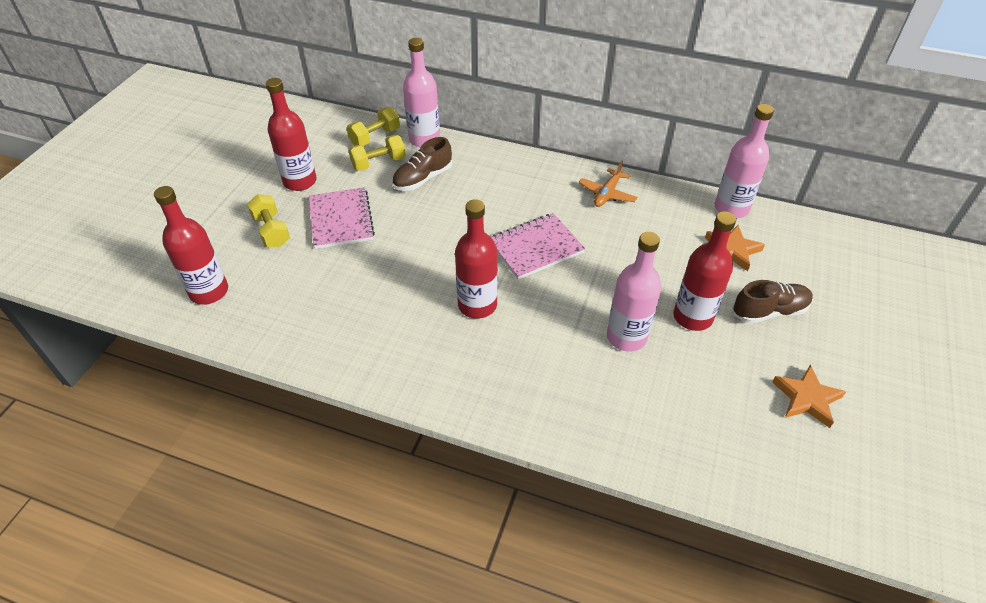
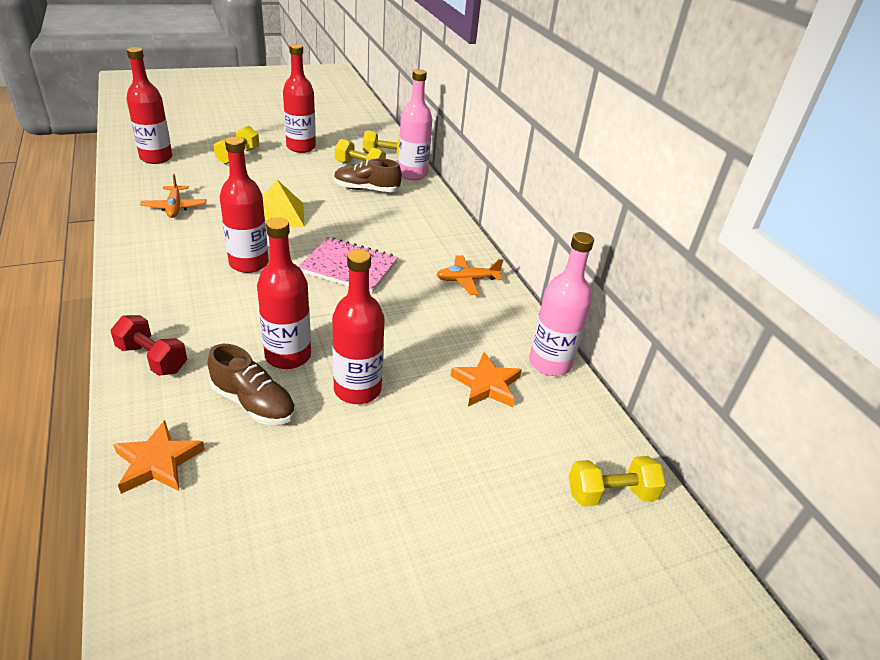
camera: 45 degrees right, 10 degrees down
pink notebook [309,187,375,249] -> none
pink bottle [607,232,662,351] -> red bottle [257,217,311,369]
brown shoe [733,280,813,324] -> brown shoe moved to [208,344,295,425]
orange star [772,365,846,428] -> orange star moved to [113,420,205,494]
none -> red dumbbell [111,315,187,376]
none -> orange plane [140,174,206,218]
none -> yellow pyramid [263,180,305,227]
none -> yellow dumbbell [569,456,666,507]

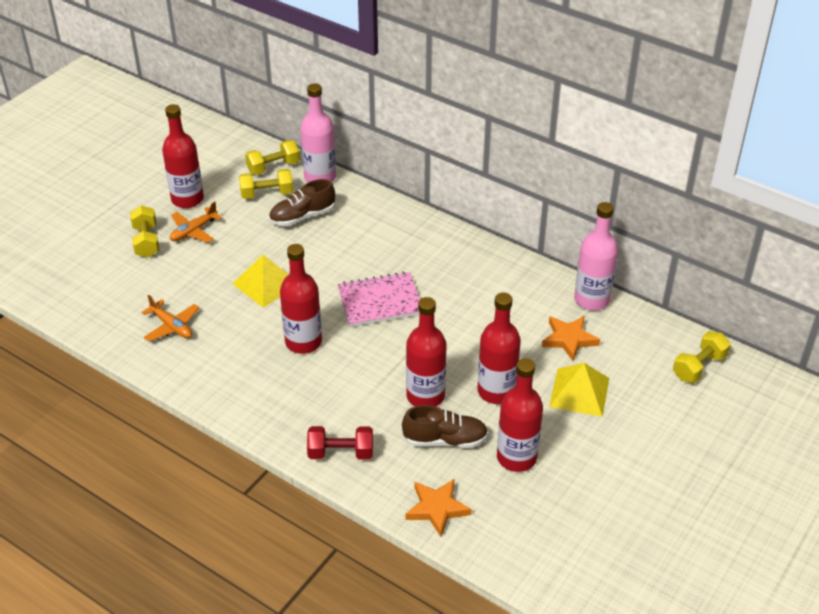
camera: 30 degrees left, 5 degrees up
red bottle [126,47,172,164] -> red bottle moved to [497,358,543,472]
orange plane [436,255,503,295] -> orange plane moved to [170,202,222,243]
none -> yellow pyramid [549,363,609,417]

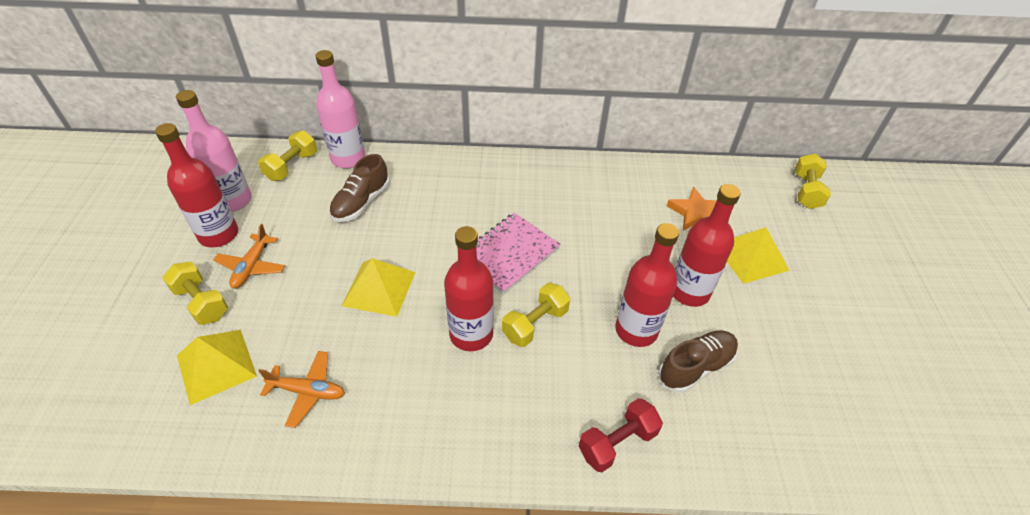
camera: 35 degrees left, 5 degrees up
yellow dumbbell [239,169,293,199] -> yellow dumbbell moved to [502,283,570,347]
orange star [406,479,472,537] -> none
red bottle [497,358,543,472] -> none
pink bottle [574,202,618,310] -> pink bottle moved to [176,90,252,212]
none -> yellow pyramid [177,330,257,405]

